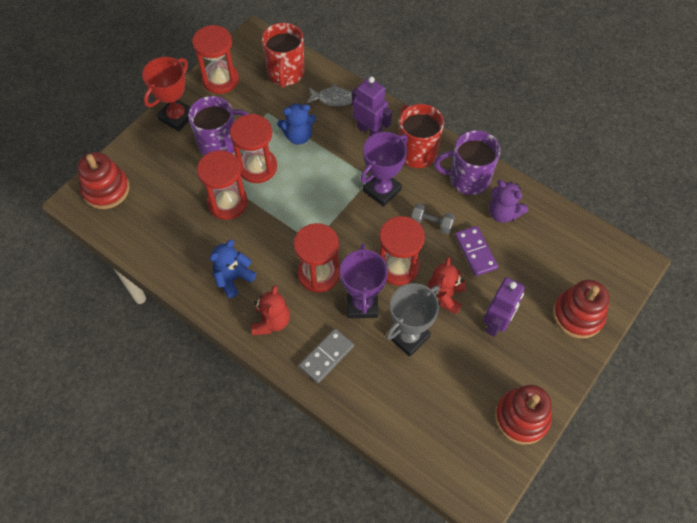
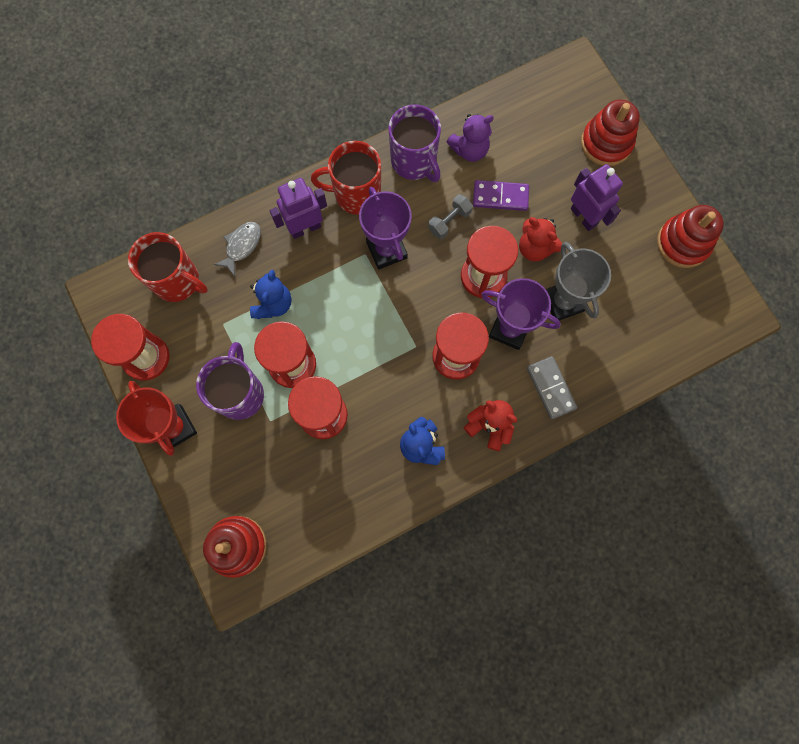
camera: 65 degrees left, 15 degrees up
purple mug [434,130,501,195] -> purple mug turned 60 degrees counterclockwise [389,105,441,182]

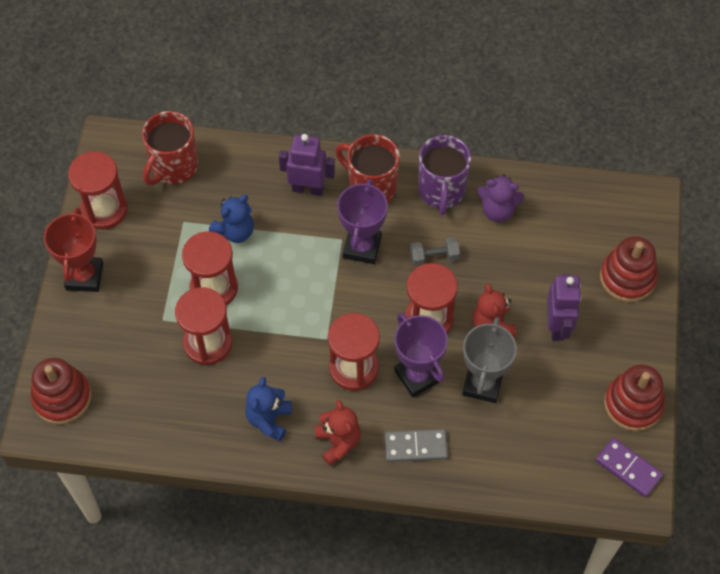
camera: 35 degrees right, 15 degrees down
red mug [128,232,208,302] -> red mug turned 60 degrees clockwise [142,111,198,186]
purple mug [196,342,264,420] -> none
grey fish [214,222,261,276] -> none
purple domino [473,180,529,211] -> purple domino moved to [595,437,663,497]
grey domino [527,356,577,419] -> grey domino turned 75 degrees clockwise [385,429,448,462]

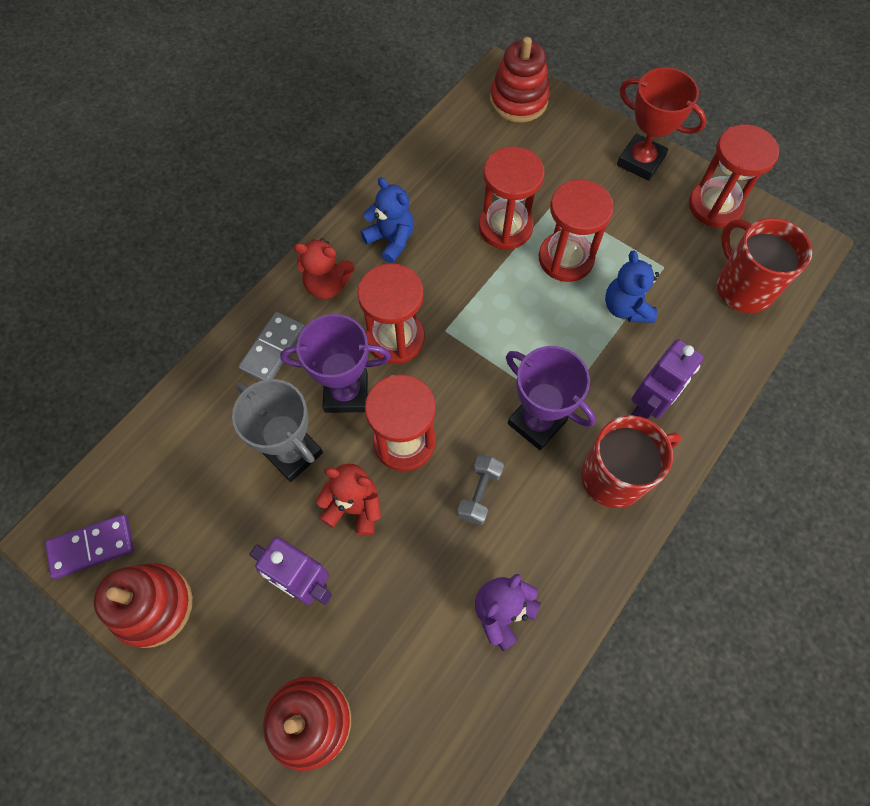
camera: 120 degrees right, 5 degrees up
purple mug [418,135,471,215] -> none

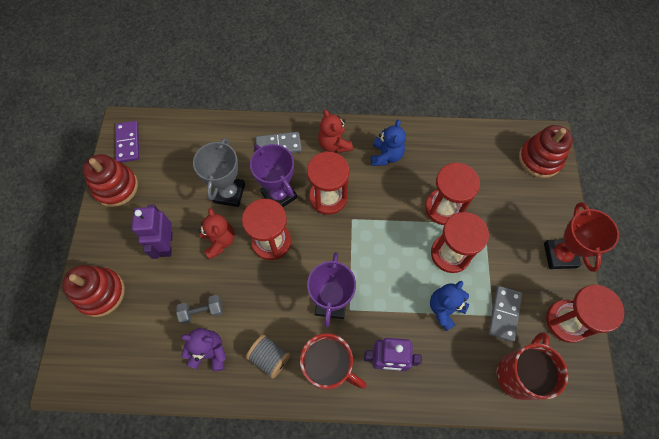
camera: 55 degrees right, 0 degrees up
purple domino [45,514,134,579] -> purple domino turned 45 degrees clockwise [115,121,139,163]
grey dumbbell [457,455,504,525] -> grey dumbbell moved to [176,295,223,324]
none -> grey spool [246,334,290,379]
none -> grey domino [488,286,522,342]

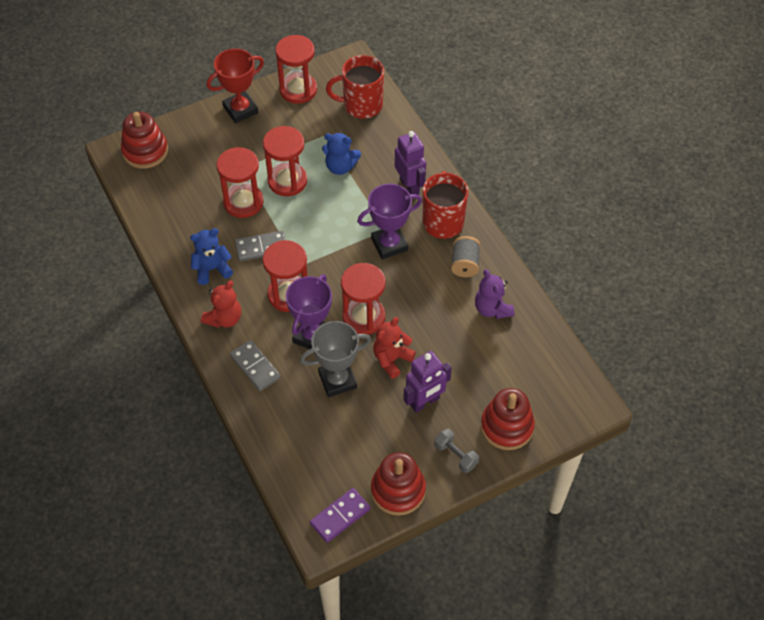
camera: 120 degrees left, 10 degrees down
grey dumbbell [176,295,223,324] -> grey dumbbell moved to [434,429,479,473]
grey domino [488,286,522,342] -> grey domino moved to [235,231,286,261]

